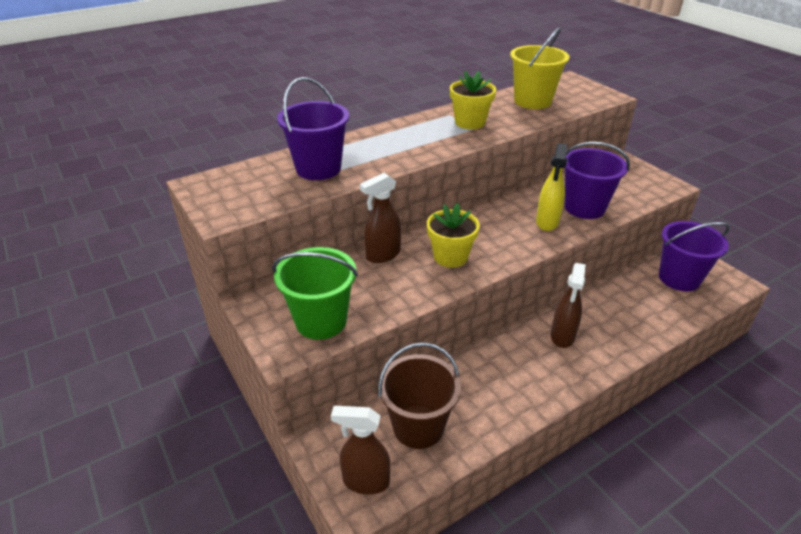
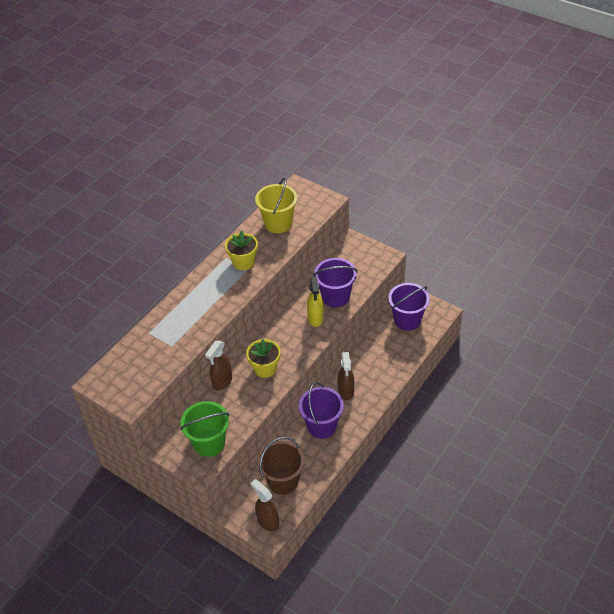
camera: 20 degrees left, 10 degrees up
purple bucket [277,77,349,180] -> purple bucket moved to [299,382,344,439]
brown spray bottle [331,406,390,495] -> brown spray bottle turned 60 degrees clockwise [250,479,279,532]

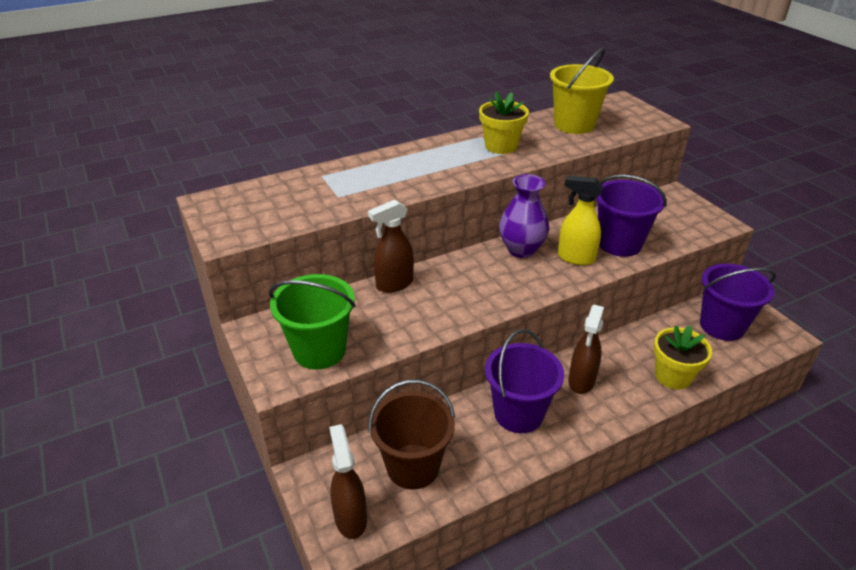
camera: 25 degrees right, 10 degrees down
yellow flower pot [246,339,280,378] -> yellow flower pot moved to [654,325,712,390]
yellow spray bottle [307,277,324,327] -> yellow spray bottle turned 90 degrees clockwise [558,175,603,265]
none -> purple vase [499,174,549,258]

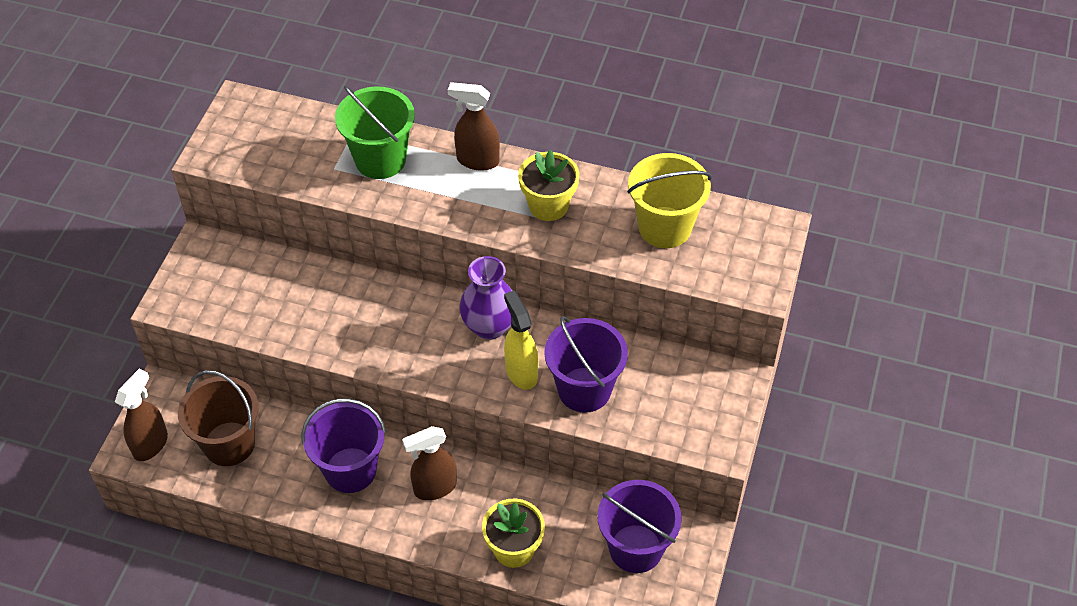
camera: 45 degrees right, 15 degrees up
green bucket [269,274,356,370] -> green bucket moved to [335,86,415,179]
brown spray bottle [368,199,414,293] -> brown spray bottle moved to [448,82,500,171]

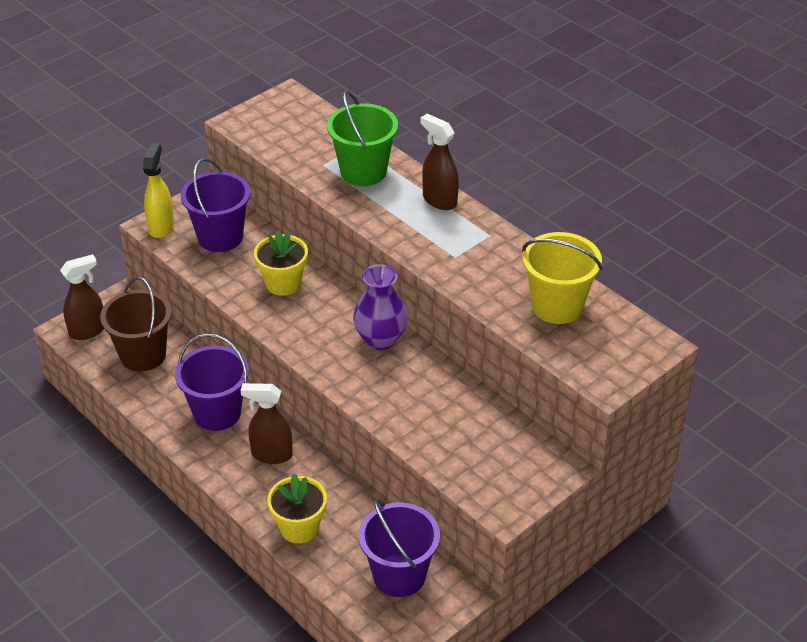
camera: 30 degrees right, 10 degrees down
yellow spray bottle [504,291,538,390] -> yellow spray bottle moved to [143,143,174,238]
yellow flower pot [518,150,579,221] -> yellow flower pot moved to [254,230,308,296]
purple bucket [544,316,628,413] -> purple bucket moved to [181,158,250,252]

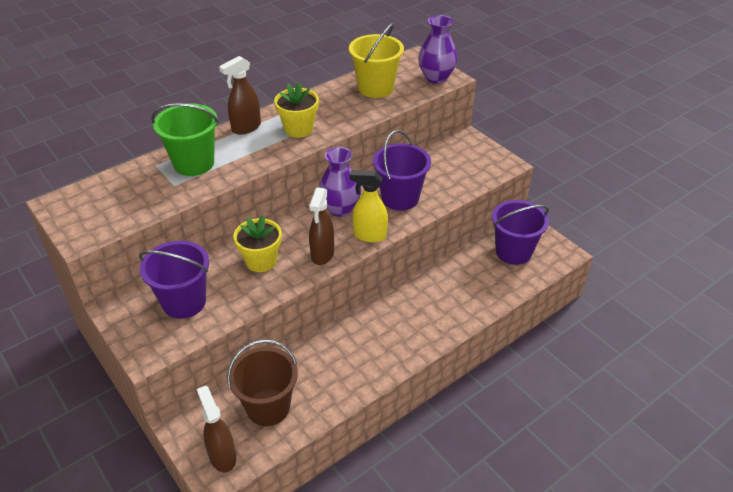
camera: 85 degrees left, 0 degrees up
yellow spray bottle [143,143,174,238] -> yellow spray bottle moved to [350,170,388,243]
purple bucket [175,333,249,431] -> purple bucket moved to [373,130,431,211]
brown spray bottle [241,383,293,464] -> brown spray bottle moved to [309,187,334,265]
yellow flower pot [267,474,327,544] -> yellow flower pot moved to [274,82,319,138]
none -> purple vase [418,15,458,84]

